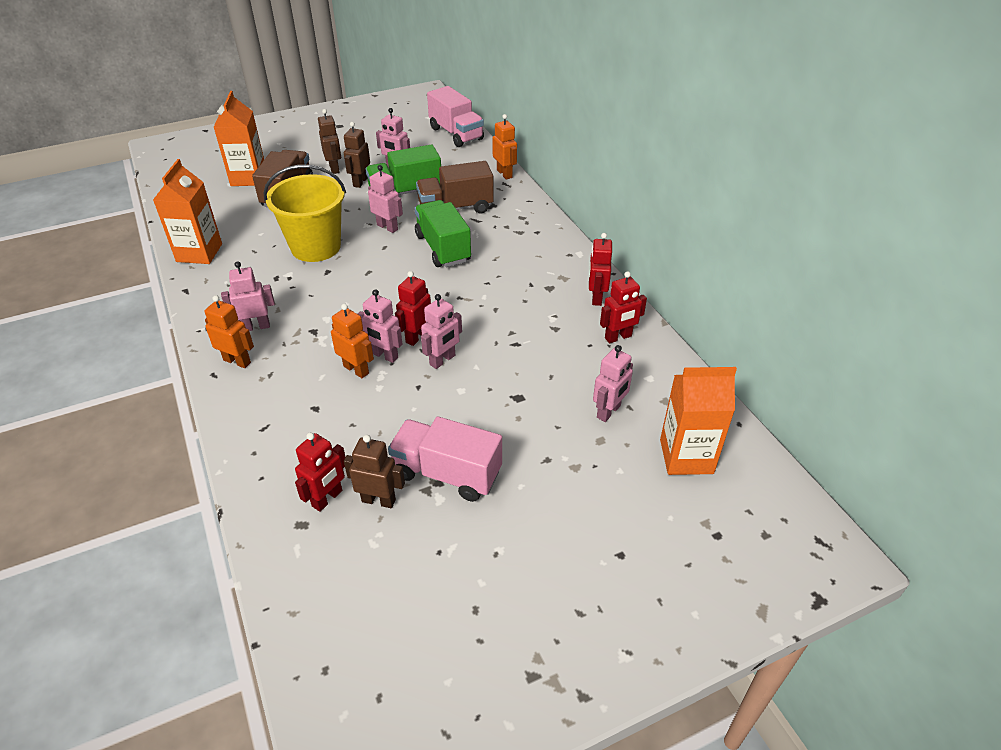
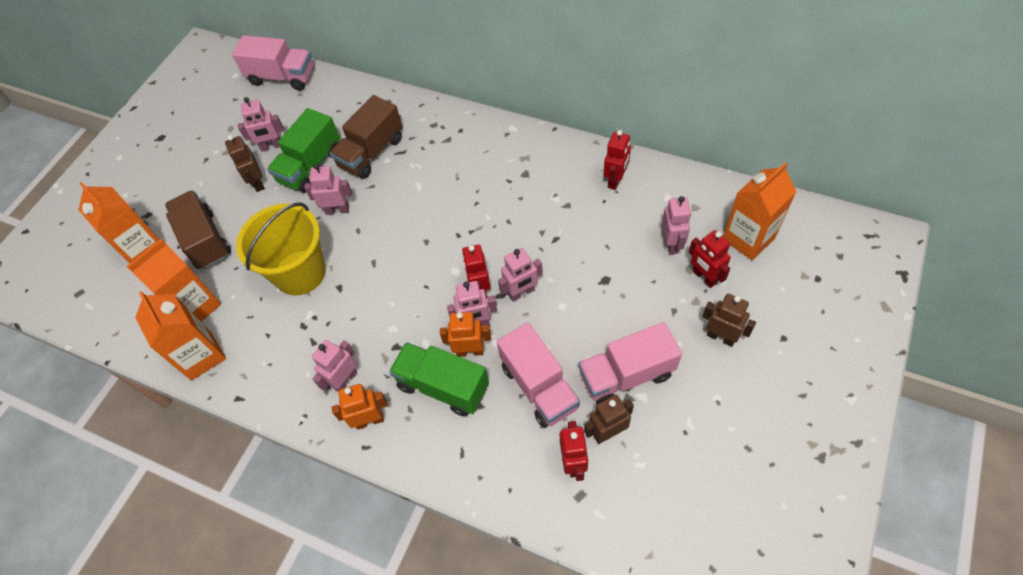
camera: 35 degrees left, 15 degrees up
brown robot [318,109,341,174] -> brown robot moved to [702,294,756,347]
green truck [415,200,471,267] -> green truck moved to [389,342,489,416]
pink robot [421,294,462,369] -> pink robot turned 60 degrees clockwise [498,248,543,302]
orange robot [492,114,517,180] -> none
red robot [589,233,612,306] -> red robot moved to [689,230,731,288]
none -> orange carton [126,239,221,322]
none -> pink truck [497,322,580,428]

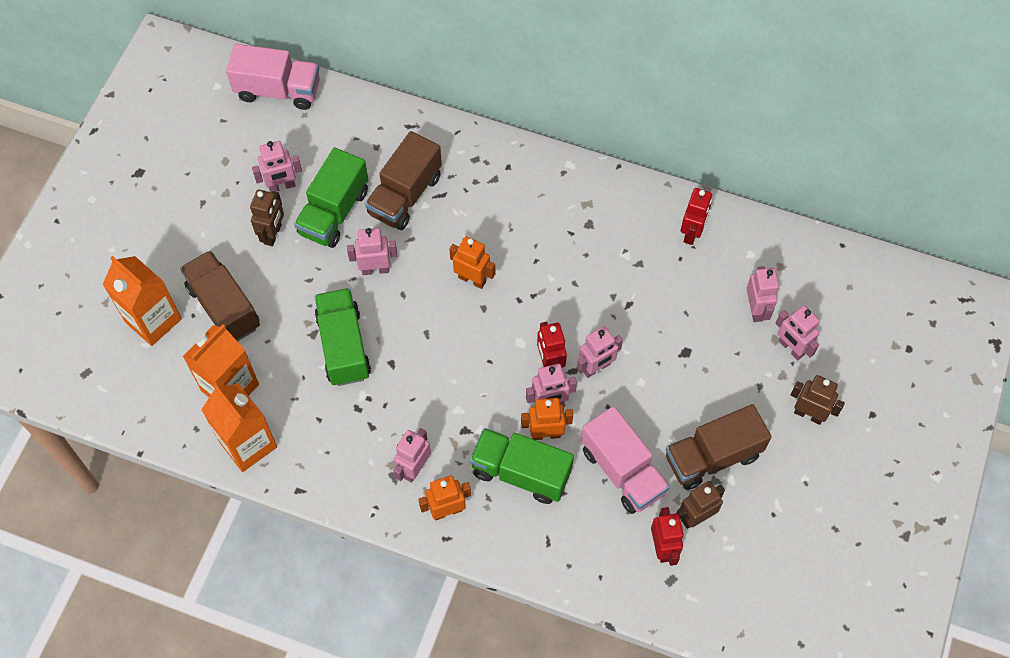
camera: 10 degrees left, 5 degrees up
brown robot [225,135,265,192] -> brown robot turned 135 degrees counterclockwise [250,189,284,246]
yellow bucket [236,202,326,296] -> green truck [315,288,371,386]
pink truck [578,322,682,404] -> brown truck [666,404,771,490]
red robot [689,230,731,288] -> pink robot [775,306,820,360]
orange carton [723,162,796,260] -> none
none -> orange robot [449,236,495,289]

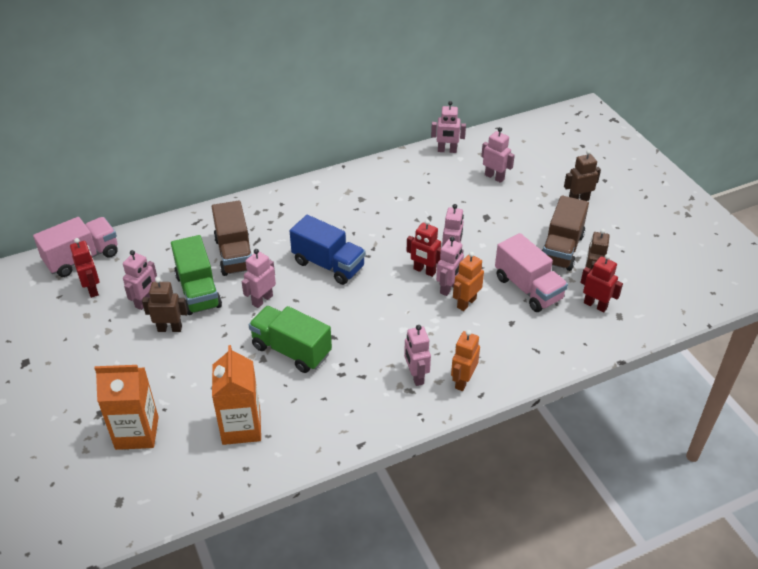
camera: 45 degrees left, 20 degrees down
brown truck [180,250,260,341] -> none
orange carton [201,383,277,472] -> none
brown robot [250,189,284,246] -> brown robot turned 60 degrees counterclockwise [142,277,188,332]
orange robot [449,236,495,289] -> blue truck [290,215,366,285]
green truck [470,428,574,504] -> none
pink truck [581,406,670,514] -> pink truck turned 45 degrees clockwise [495,233,568,312]
red robot [681,188,712,245] -> red robot moved to [70,238,100,298]
pink robot [775,306,820,360] -> pink robot moved to [431,101,466,153]

